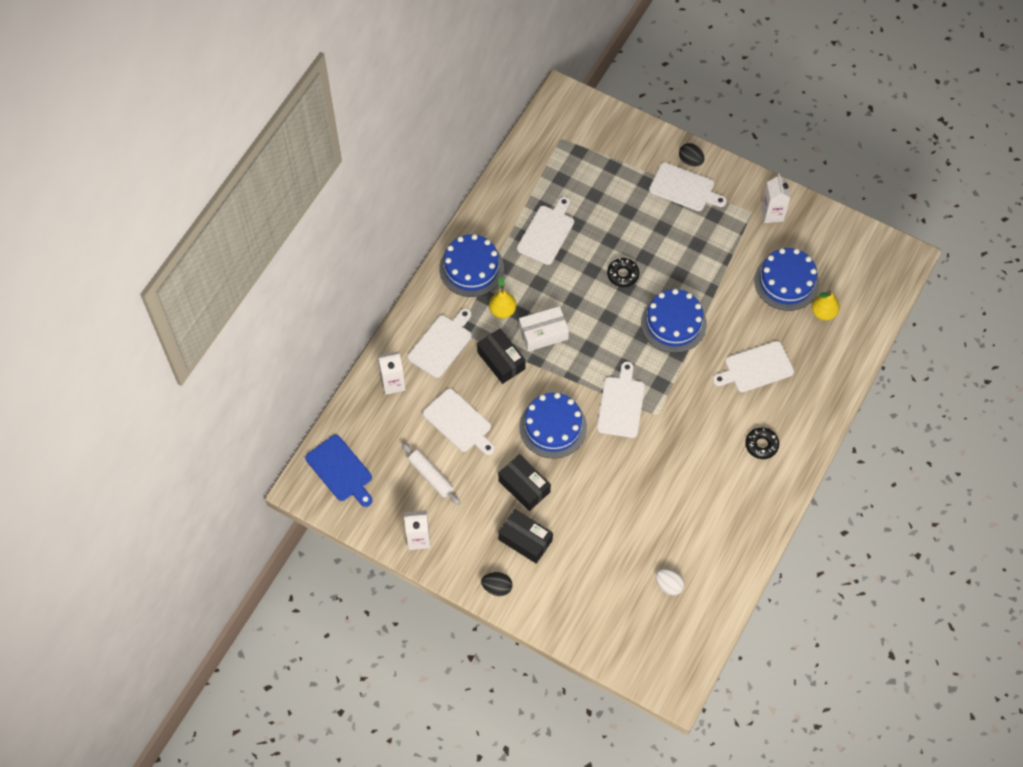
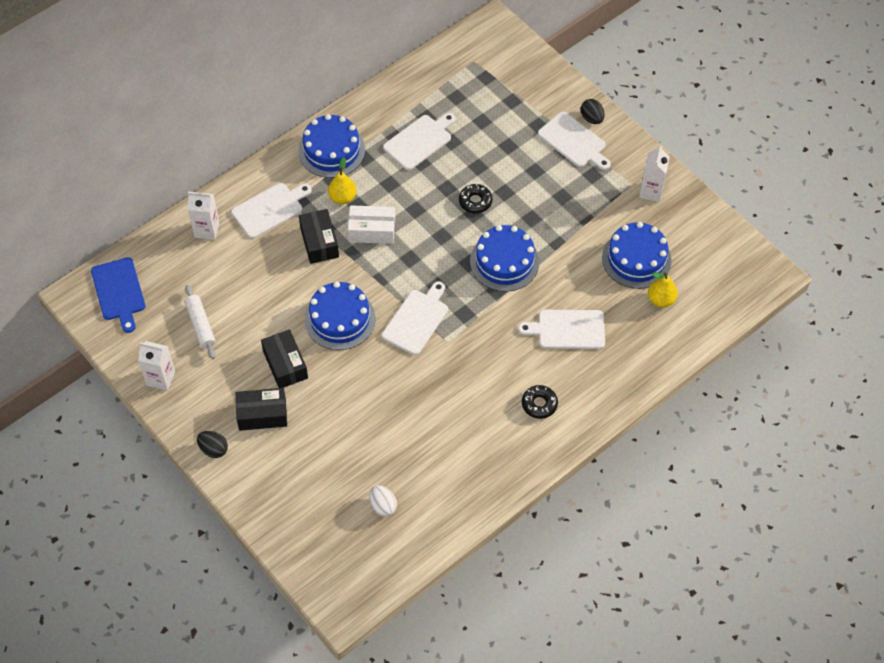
camera: 20 degrees right, 5 degrees down
white cutting board [423,388,495,455] -> none
black box [498,509,553,564] -> black box turned 60 degrees counterclockwise [235,388,287,431]

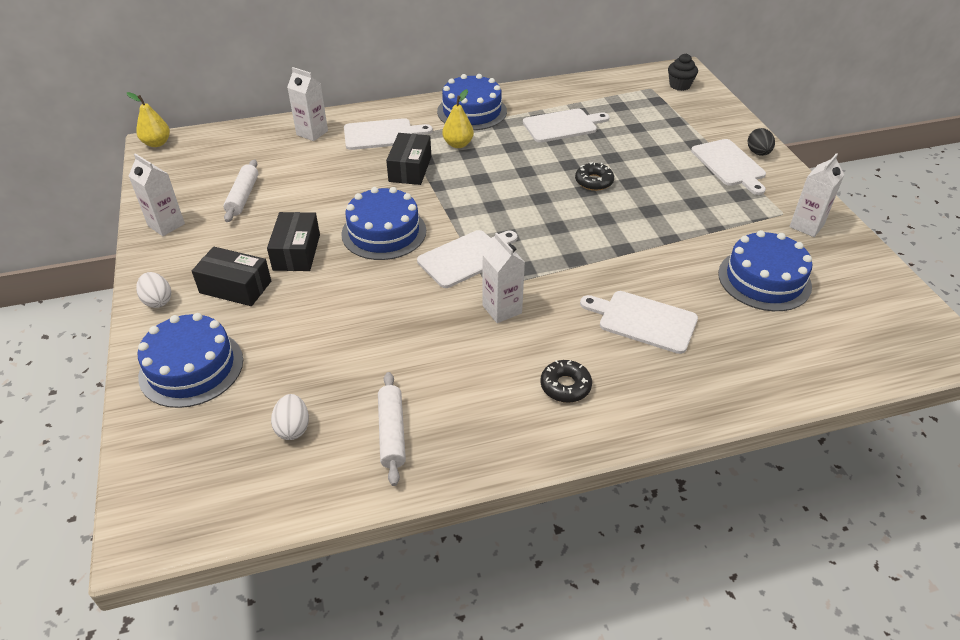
camera: 25 degrees right, 15 degrees down
blue cutting board [91,257,146,333] -> none
black egg [197,431,228,458] -> white egg [136,272,171,308]
white box [348,205,395,244] -> none
blue cake [470,225,539,292] -> blue cake moved to [138,313,243,408]
yellow pear [648,272,678,307] -> yellow pear moved to [127,92,170,147]
none -> white rolling pin [378,372,406,486]
none -> white carton [482,233,525,323]
none -> black cupcake [668,54,698,91]

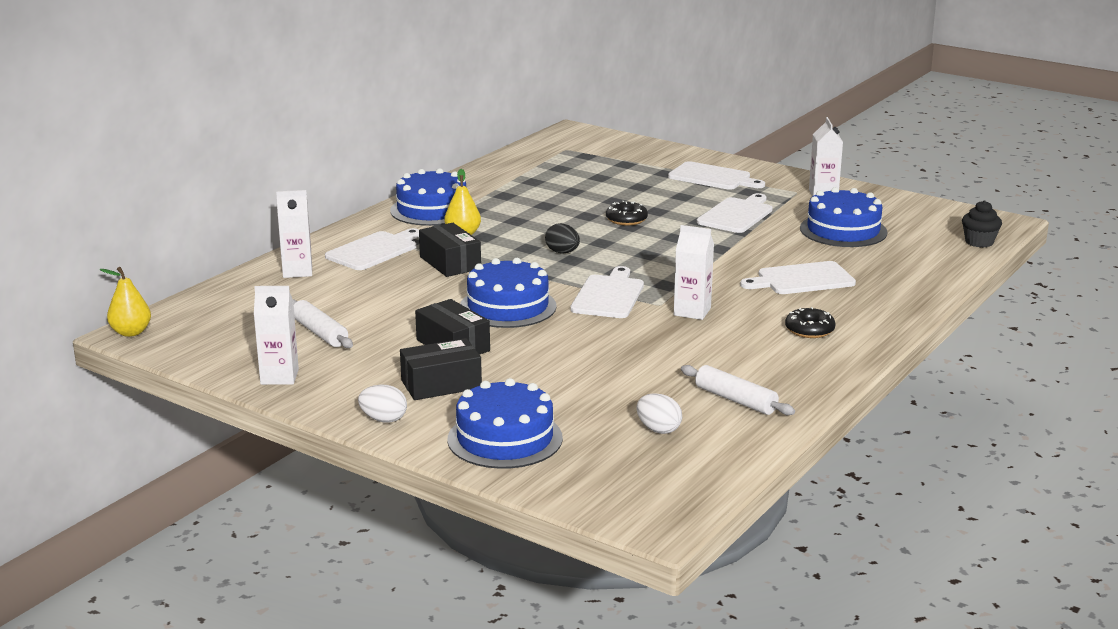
camera: 40 degrees left, 20 degrees down
white cutting board [523,109,610,143] -> white cutting board moved to [697,193,773,233]
black cupcake [668,54,698,91] -> black cupcake moved to [962,200,1002,248]
black egg [748,128,775,156] -> black egg moved to [545,223,580,253]

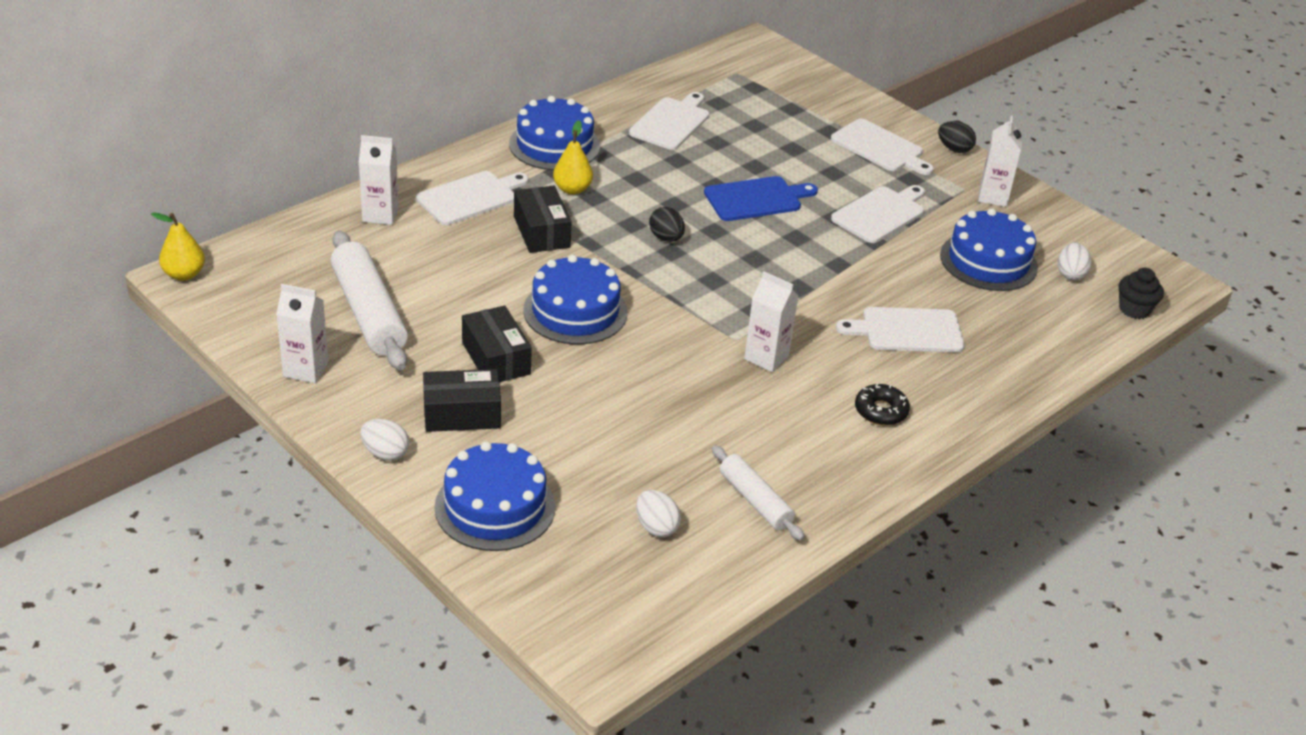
camera: 10 degrees right, 15 degrees up
white rolling pin [293,299,353,348] -> white rolling pin [331,231,408,370], size x1.70
white cutting board [570,266,644,318] -> white cutting board moved to [629,92,709,150]
black donut [606,201,648,225] -> blue cutting board [704,176,818,221]
none -> black egg [938,121,976,153]
none -> white egg [1058,243,1091,280]

